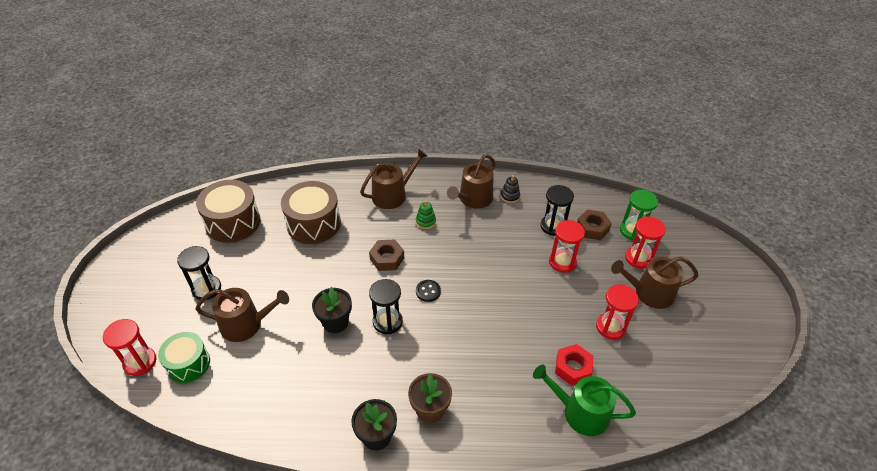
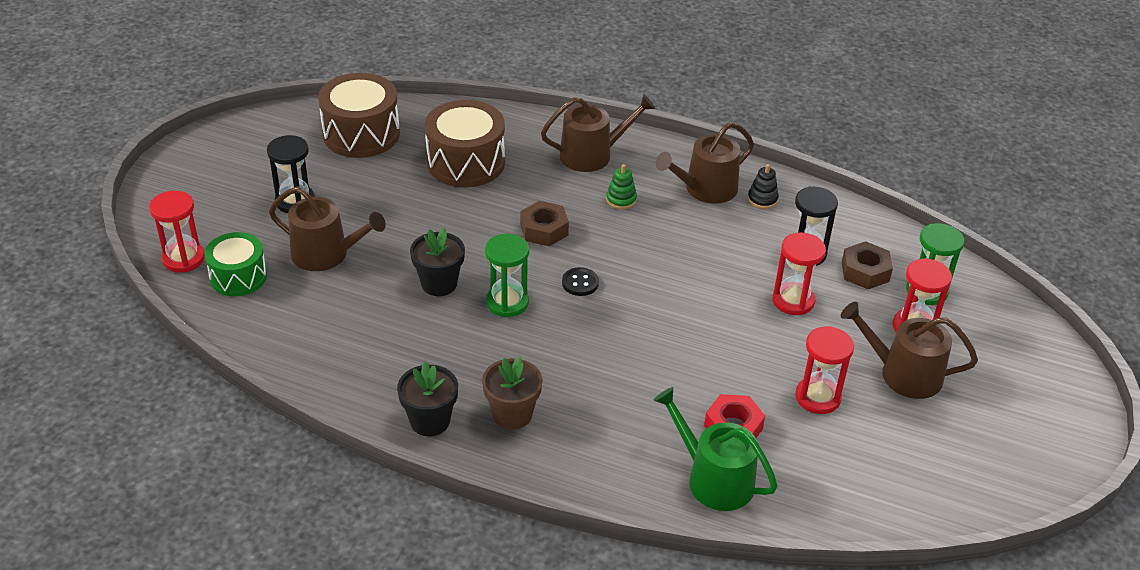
camera: 20 degrees right, 5 degrees down
black hourglass [369,279,403,334] -> green hourglass [485,234,529,317]

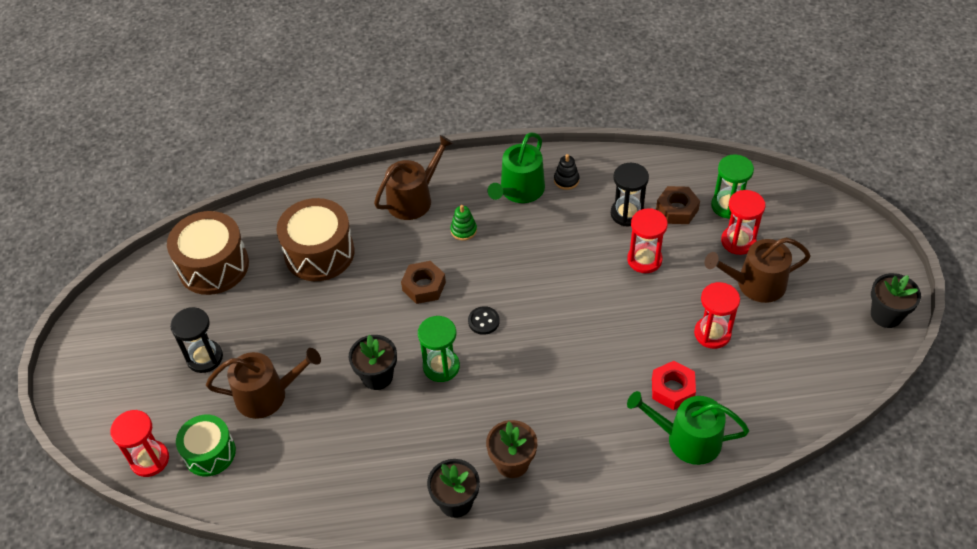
camera: 25 degrees left, 10 degrees up
brown watering can [655,122,754,204] -> green watering can [487,132,545,203]
none -> black flower pot [871,273,921,328]

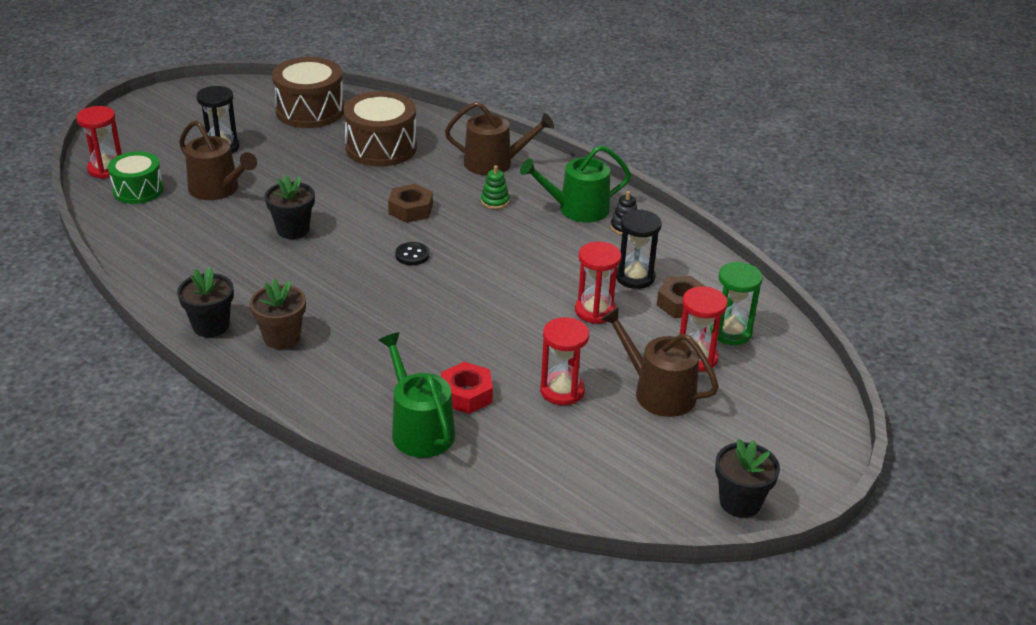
camera: 45 degrees right, 15 degrees down
green hourglass [418,316,460,382] -> none

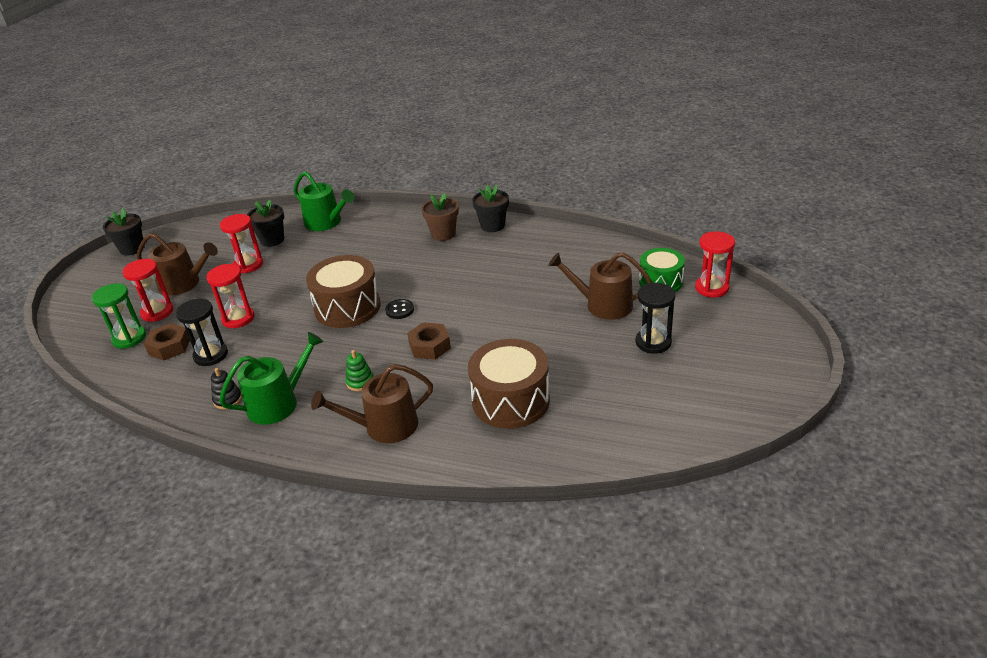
camera: 160 degrees right, 0 degrees up
black flower pot [265,175,315,239] -> black flower pot moved to [247,200,284,247]
brown drum [272,57,344,128] -> brown drum moved to [306,255,381,328]
red nut [441,362,493,414] -> none

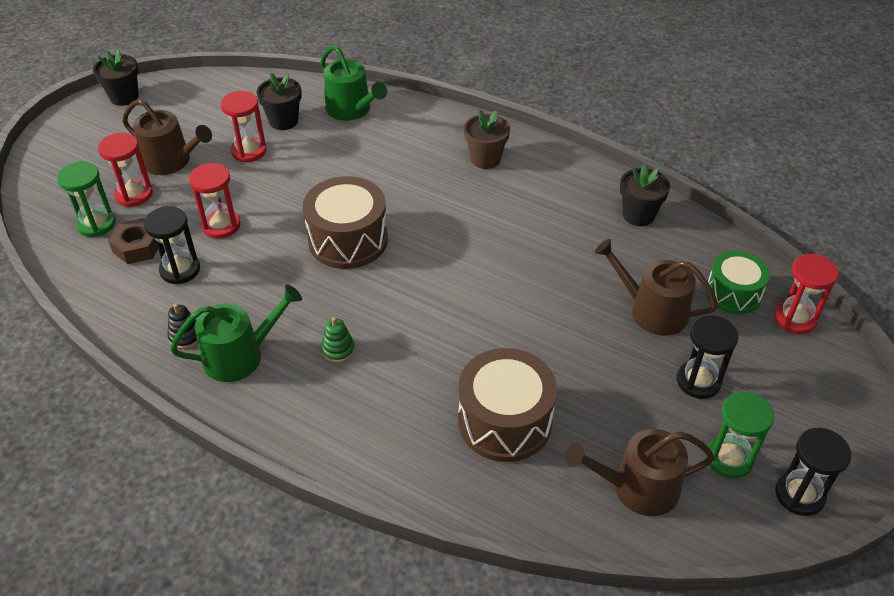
camera: 10 degrees right, 10 degrees up
brown watering can [311,364,433,443] -> brown watering can moved to [565,429,715,516]
black button [385,299,414,319] -> none
brown nut [407,322,451,360] -> none
black flower pot [472,185,509,232] -> black flower pot moved to [620,164,670,226]
none -> green hourglass [706,392,774,479]
none -> black hourglass [775,428,851,516]

